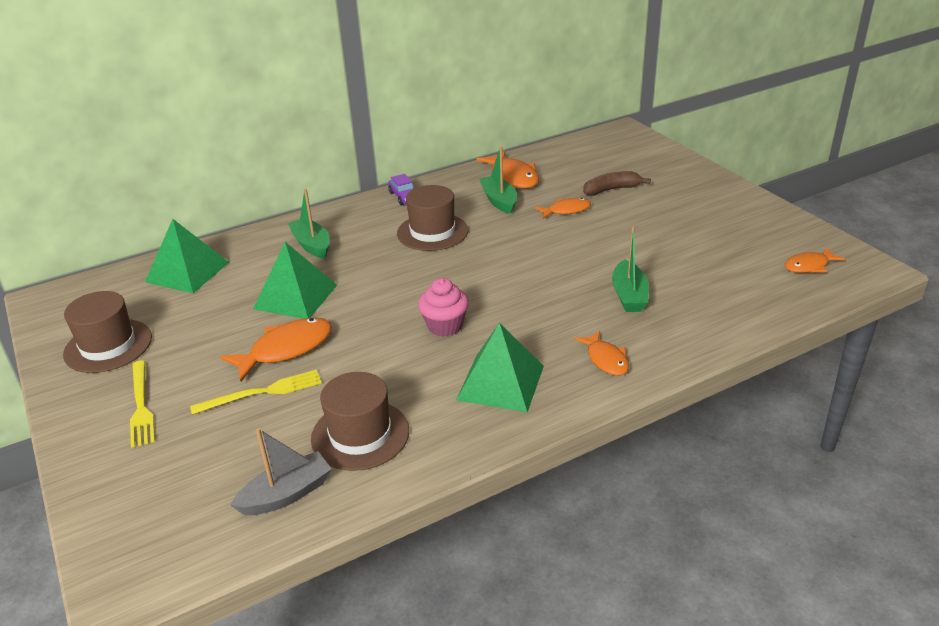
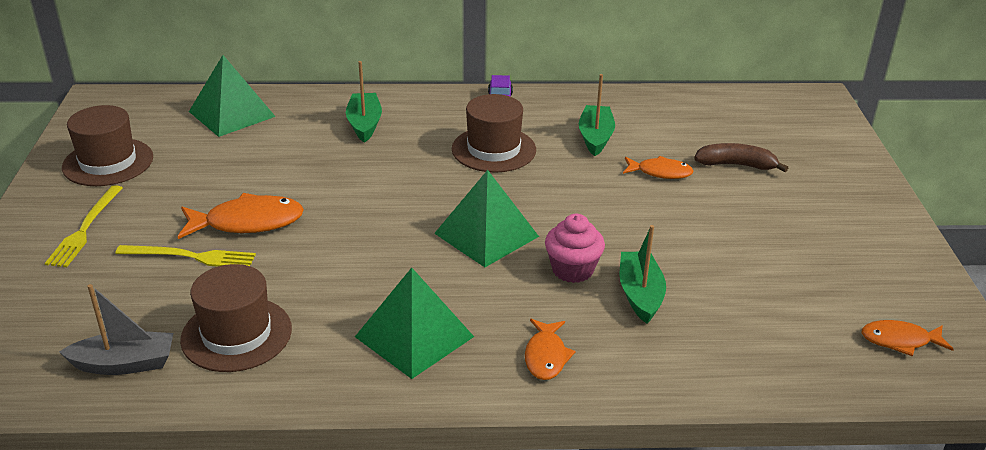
camera: 25 degrees right, 0 degrees up
green pyramid [253,242,337,319] -> green pyramid moved to [434,170,539,267]
pink cupcake [418,278,469,337] -> pink cupcake moved to [545,214,605,283]
orange fish [476,151,539,189] -> none
green boat [612,226,649,312] -> green boat turned 150 degrees clockwise [619,225,666,324]

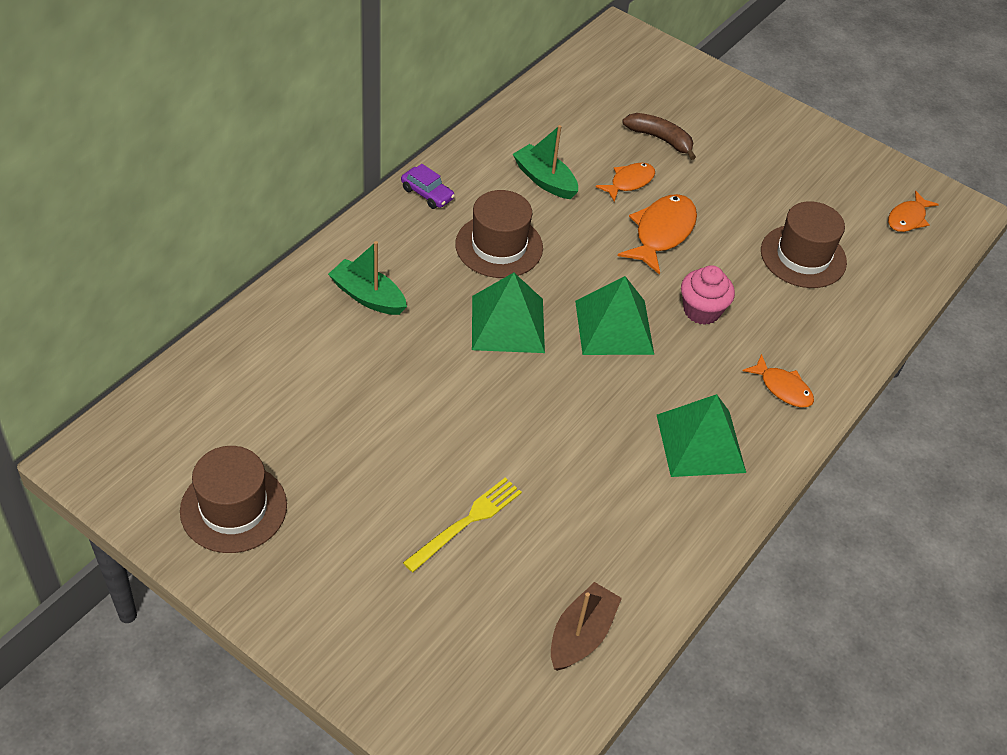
camera: 55 degrees left, 15 degrees up
yellow fork [45,185,123,267] -> none
grey boat [59,284,173,375] -> brown boat [551,582,622,671]
orange fish [178,193,304,239] -> orange fish moved to [618,194,697,275]
brown hat [180,264,292,372] -> brown hat moved to [761,201,847,288]
green pyramid [189,55,276,137] -> green pyramid moved to [472,273,545,353]
green boat [619,225,666,324] -> none
brown banana [694,143,788,172] -> brown banana turned 75 degrees clockwise [622,113,696,160]

